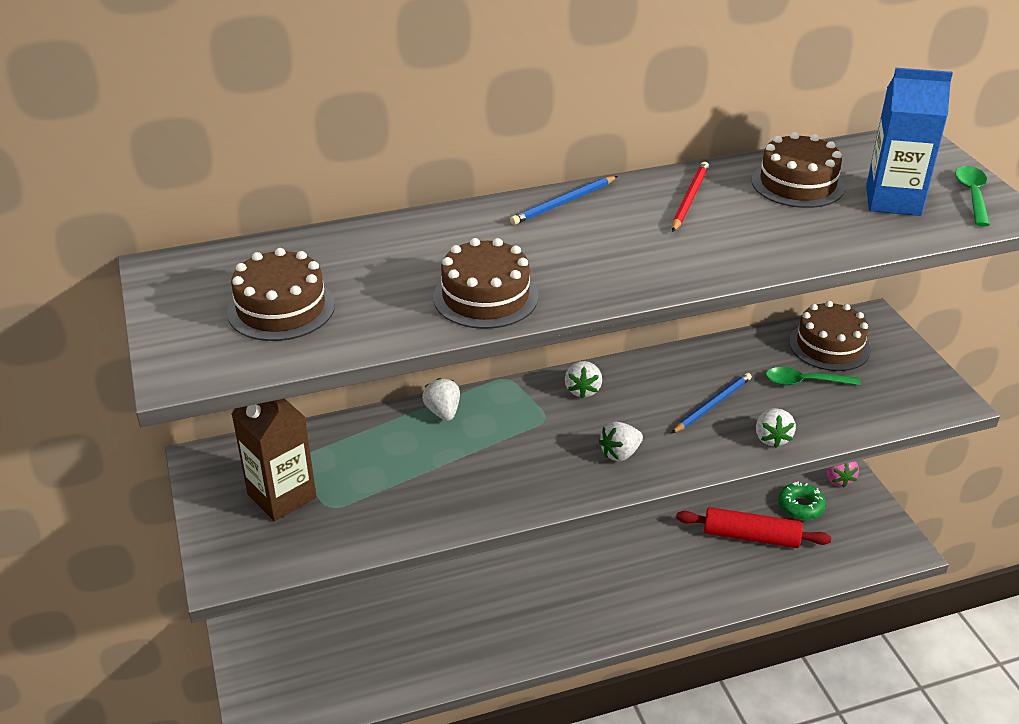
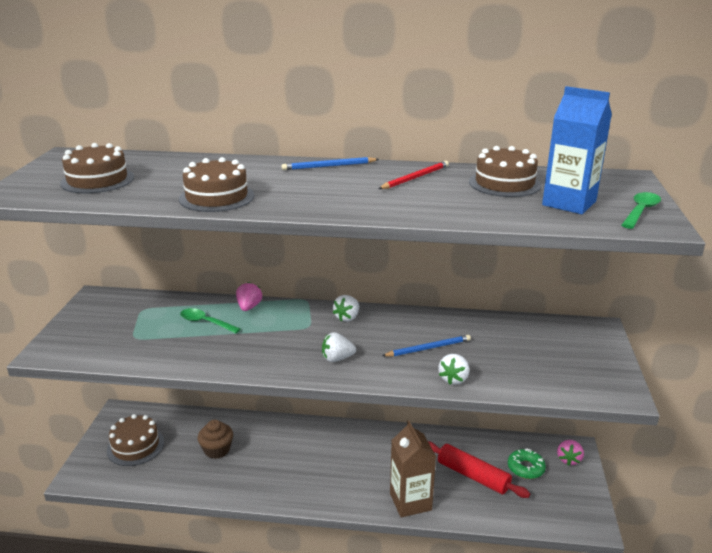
camera: 25 degrees right, 10 degrees down
brown carton [232,399,317,521] -> brown carton moved to [390,421,436,518]
white strawberry [422,378,460,421] -> pink strawberry [236,282,262,311]
green spoon [766,367,860,386] -> green spoon moved to [180,308,240,333]
brown cake [789,301,871,371] -> brown cake moved to [107,414,164,466]
none -> brown cupcake [198,420,233,459]

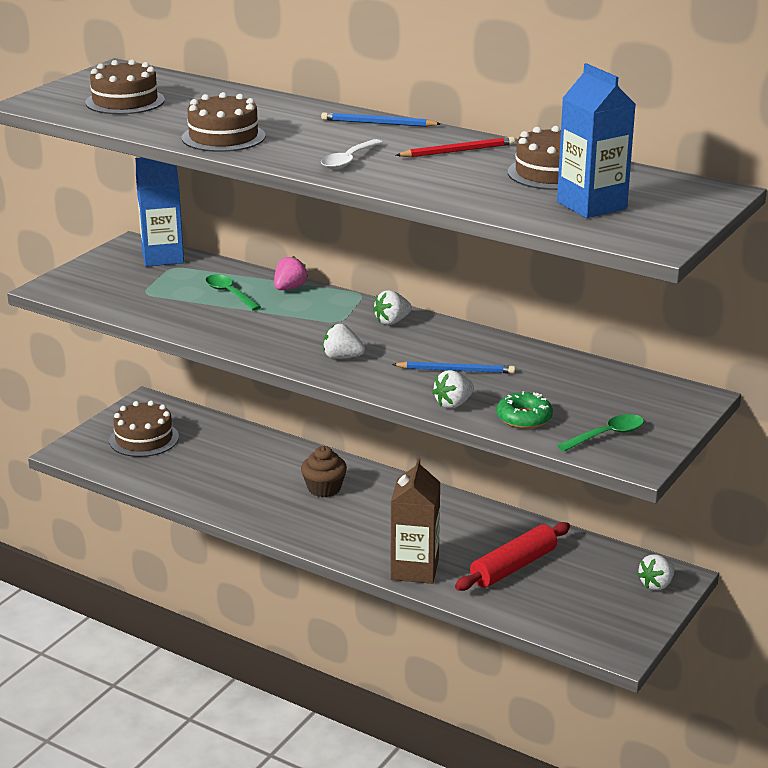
camera: 25 degrees right, 0 degrees up
brown cupcake [198,420,233,459] -> brown cupcake moved to [301,446,347,497]
red rolling pin [428,441,530,498] -> red rolling pin turned 75 degrees clockwise [455,522,570,591]
green donut [508,449,546,479] -> green donut moved to [497,391,553,429]
pink strawberry [557,440,584,466] -> white strawberry [637,554,674,590]
green spoon [621,192,661,229] -> green spoon moved to [557,414,644,452]
none -> blue carton [135,158,184,267]
none -> white spoon [321,139,383,169]

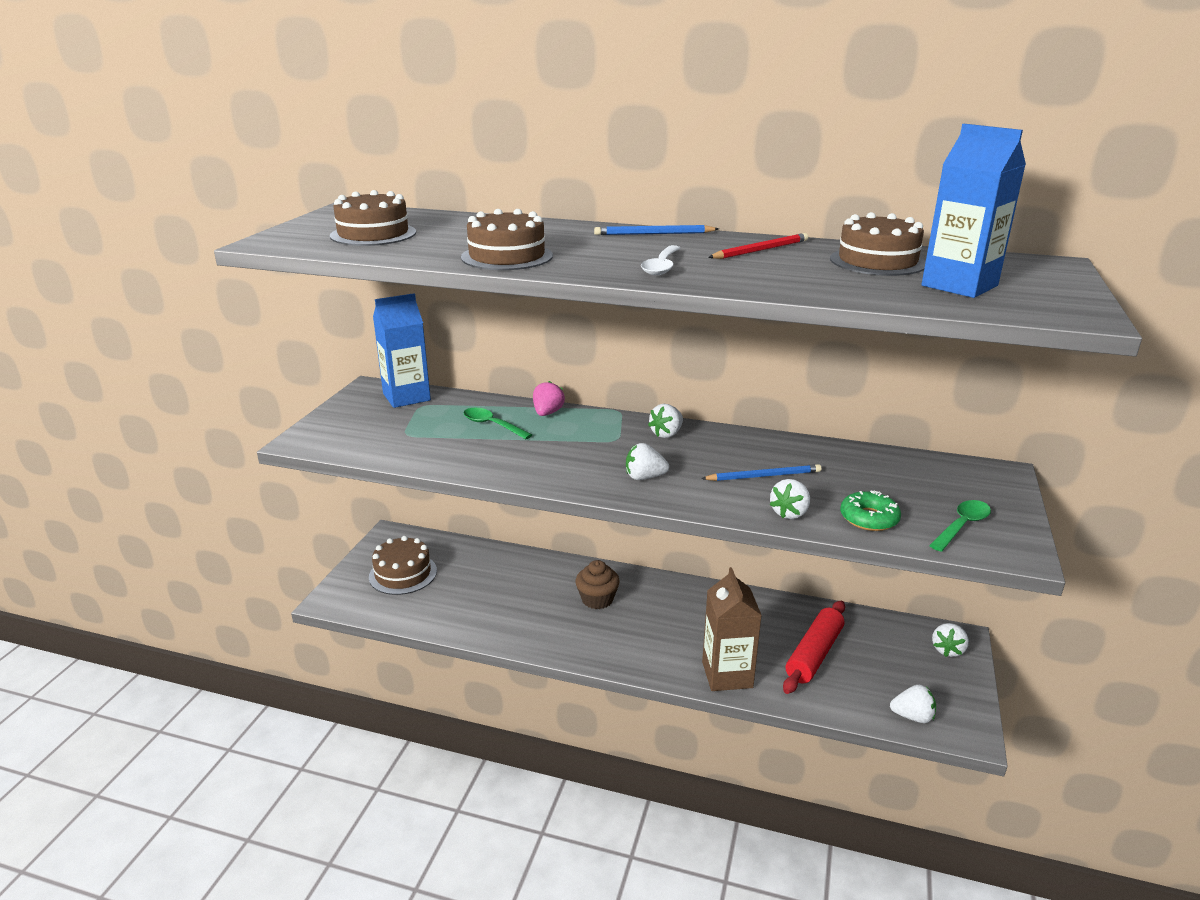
camera: 15 degrees left, 0 degrees up
none -> white strawberry [890,685,936,723]

